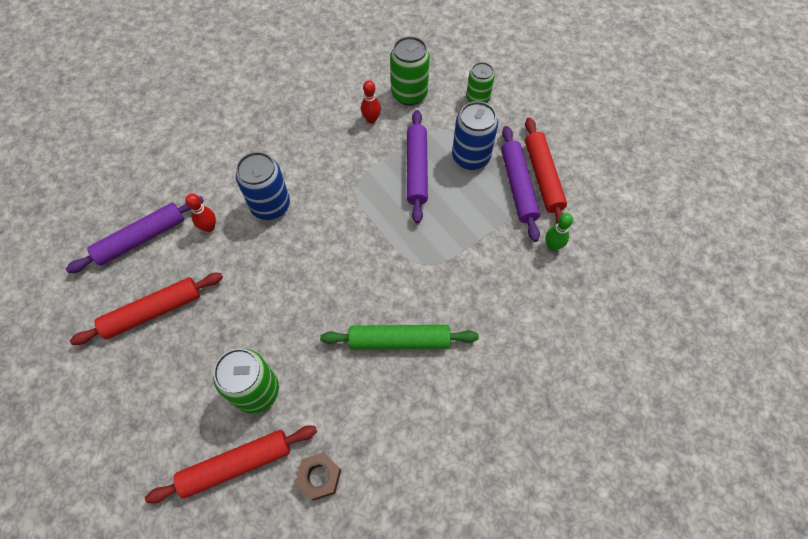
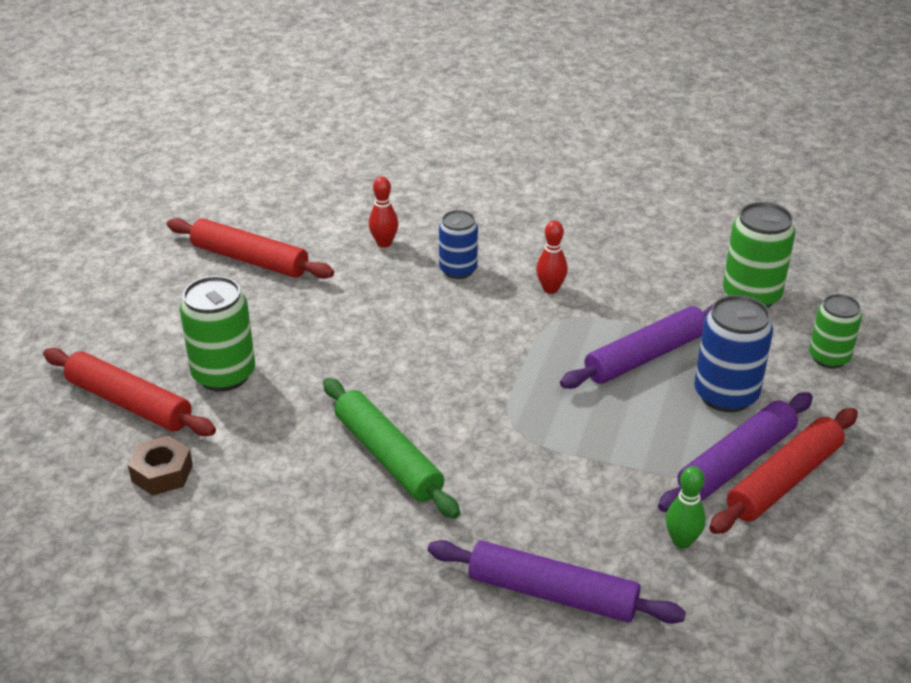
camera: 55 degrees right, 25 degrees down
purple rolling pin [66,196,204,273] -> purple rolling pin moved to [428,540,686,624]
blue can [236,152,290,220] -> blue can [439,210,478,279], size x0.66
red bowling pin [361,80,381,123] -> red bowling pin moved to [536,221,568,294]

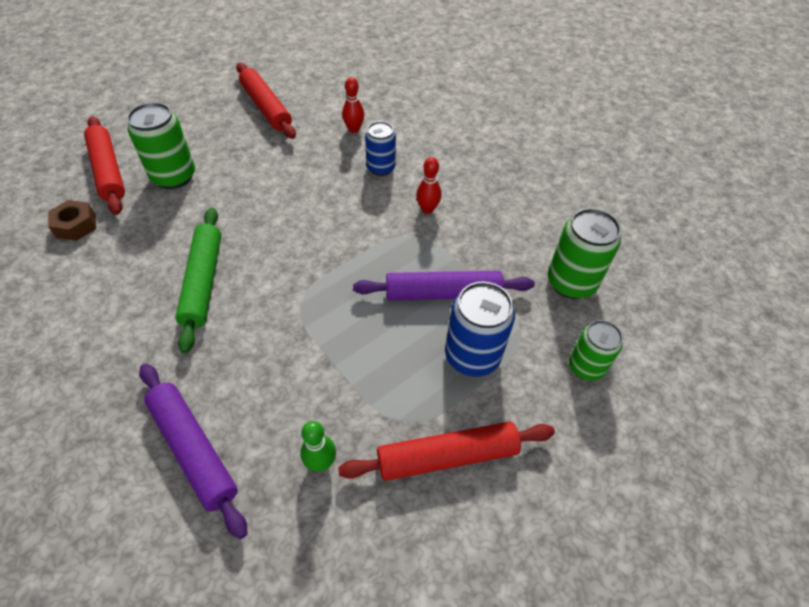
camera: 30 degrees right, 15 degrees up
purple rolling pin [658,392,813,512] -> none

